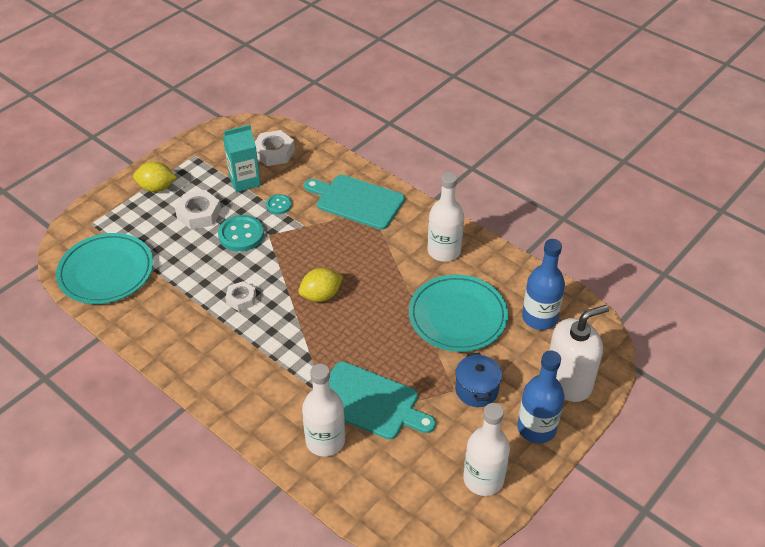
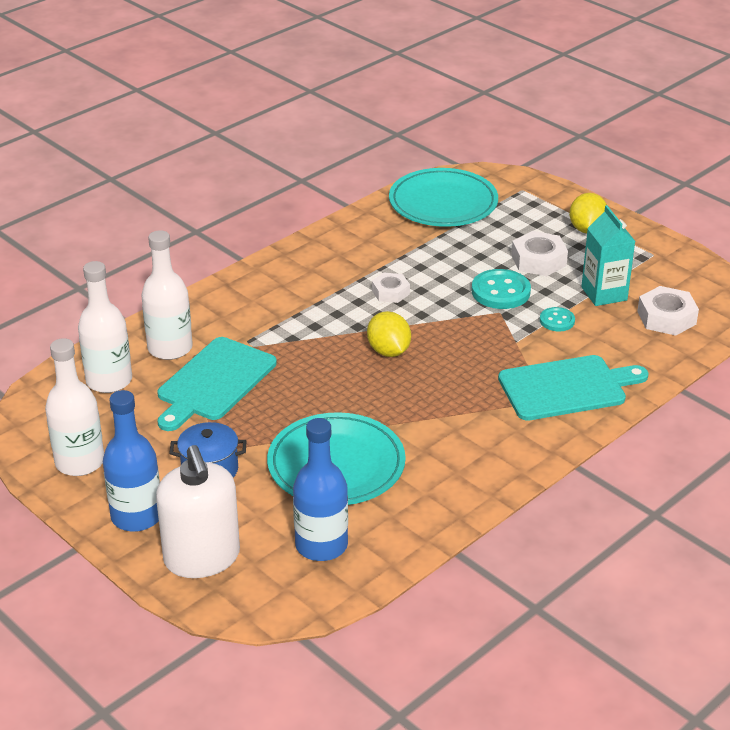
camera: 95 degrees right, 10 degrees down
turquoise cutting board [304,175,405,230] -> turquoise cutting board turned 45 degrees clockwise [498,355,649,421]
white bottle [427,172,464,262] -> white bottle moved to [78,261,132,393]

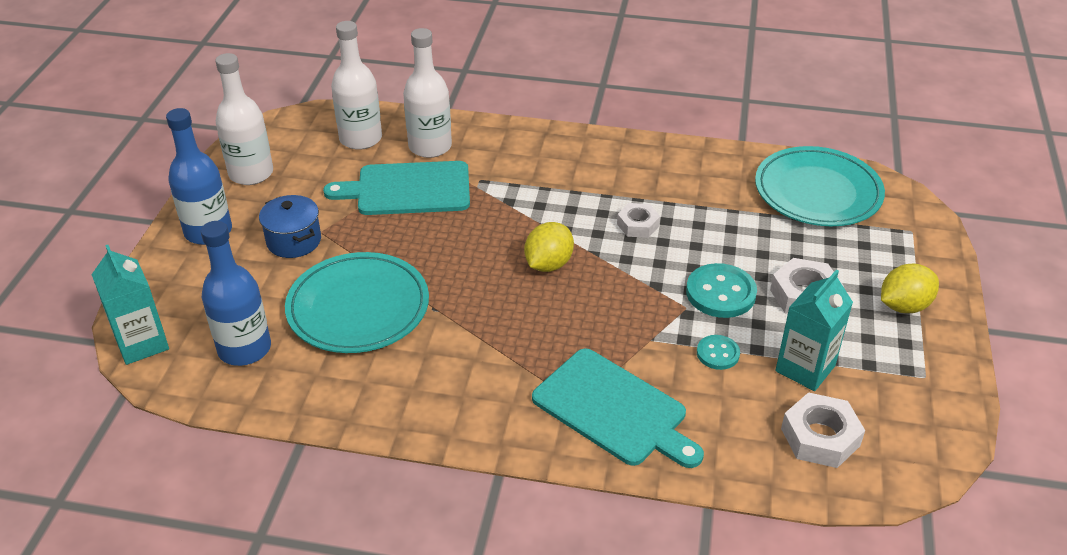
camera: 55 degrees right, 5 degrees up
white soap dispenser [156,445,240,578] -> none
none -> turquoise carton [91,245,169,365]

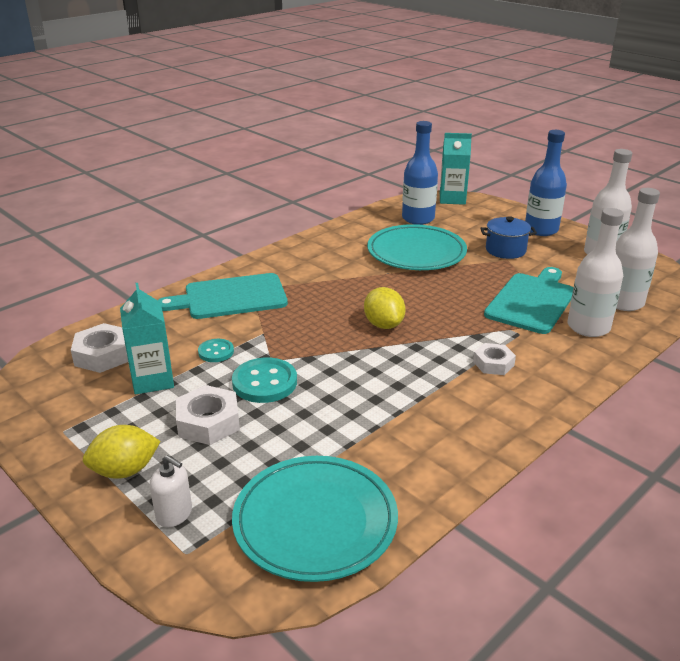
camera: 125 degrees right, 10 degrees down
white nut [617,203,660,238] -> white nut moved to [473,343,516,375]
yellow lemon [881,264,939,313] -> yellow lemon turned 60 degrees clockwise [82,425,161,479]
none -> white soap dispenser [150,455,192,527]

